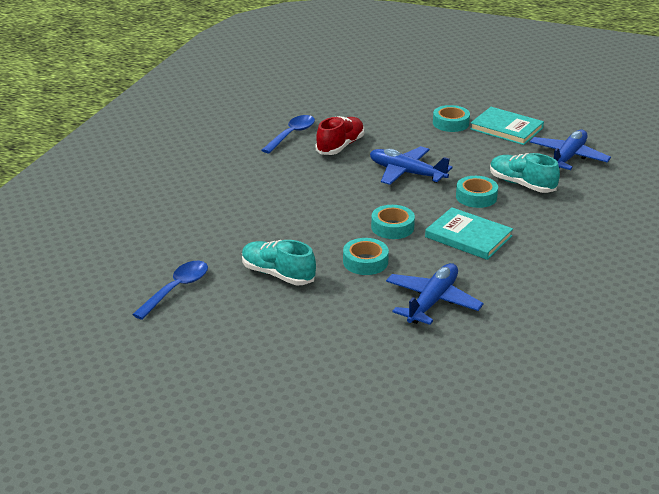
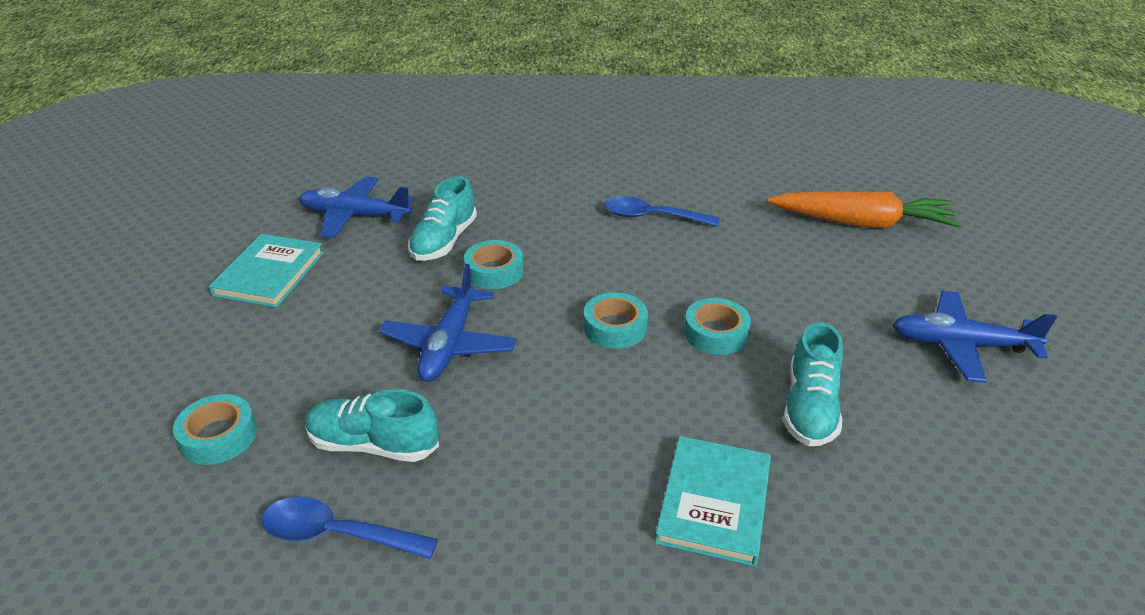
camera: 110 degrees left, 5 degrees up
blue spoon [132,261,208,320] -> blue spoon moved to [604,196,720,227]
red shoe [316,116,365,155] -> turquoise shoe [305,389,439,462]
blue plane [386,263,484,325] -> blue plane moved to [892,291,1057,383]
turquoise book [425,207,513,260] -> turquoise book moved to [655,436,771,566]
turquoise tape [433,105,470,132] -> turquoise tape moved to [173,394,257,465]
none -> orange carrot [767,192,961,228]

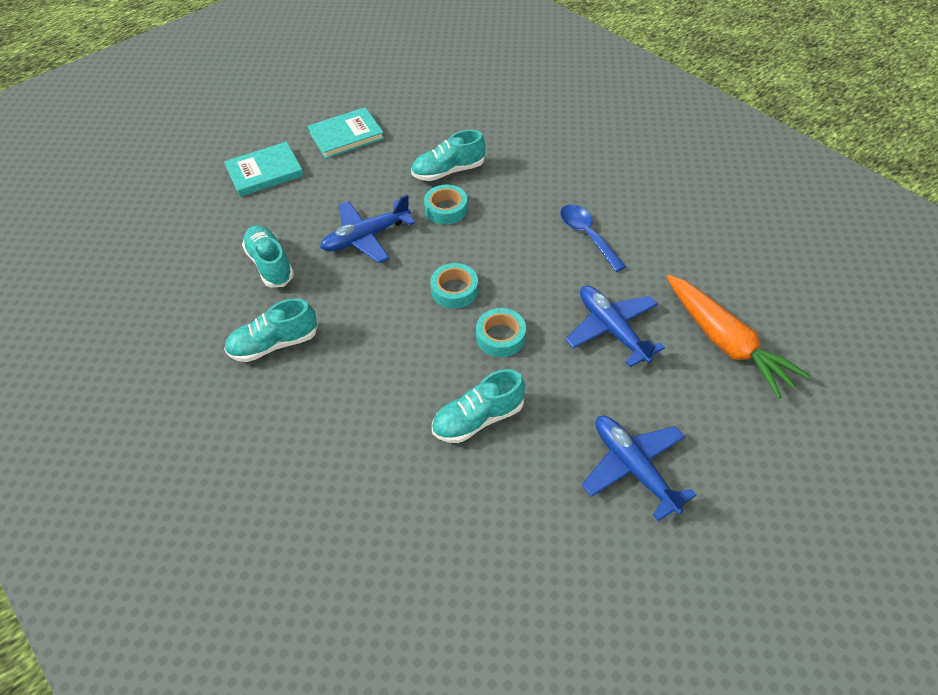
camera: 50 degrees right, 15 degrees up
turquoise tape [173,394,257,465] -> none
blue spoon [261,497,438,559] -> none
blue plane [299,176,414,238] -> blue plane moved to [565,285,665,367]
turquoise book [655,436,771,566] -> turquoise book moved to [224,142,304,197]
none -> turquoise shoe [224,298,318,362]

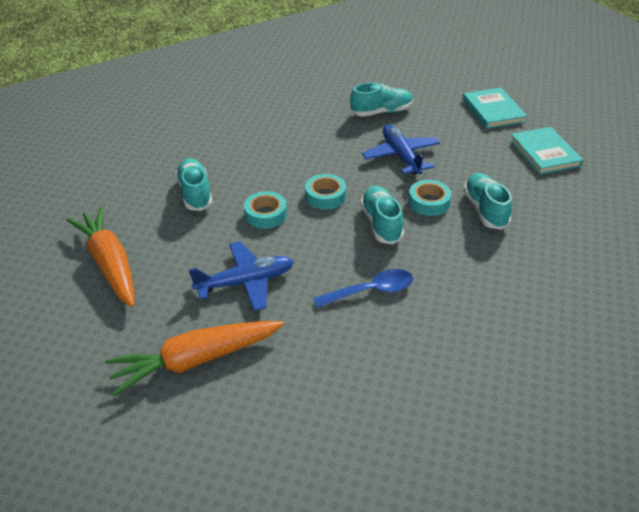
camera: 100 degrees right, 10 degrees down
turquoise shoe [224,298,318,362] -> turquoise shoe moved to [360,186,404,244]
blue plane [582,416,696,521] -> orange carrot [66,207,134,307]

